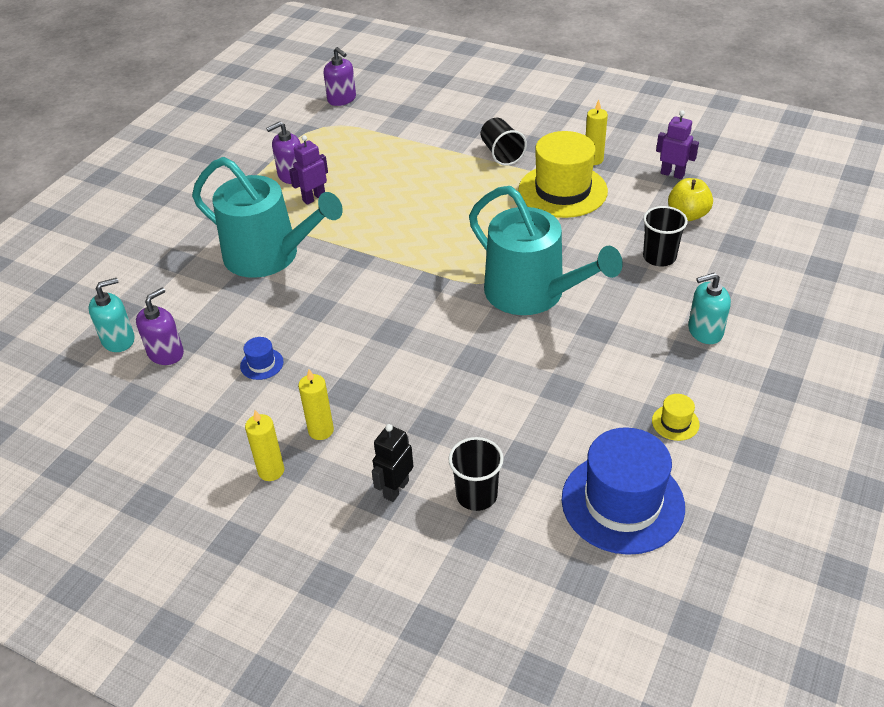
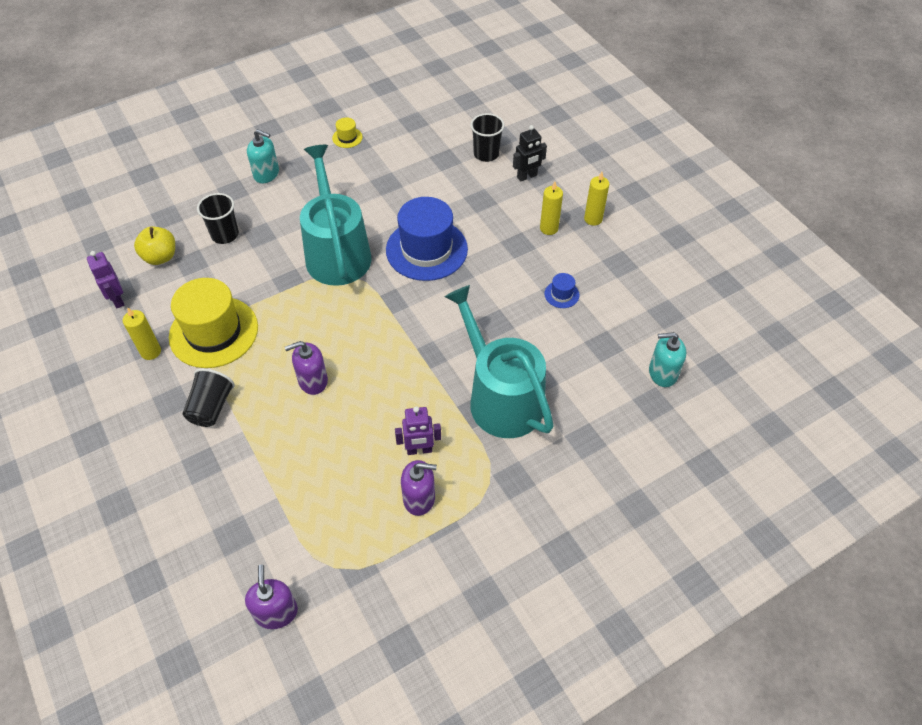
camera: 150 degrees left, 10 degrees up
purple soap dispenser [136,288,184,365] -> purple soap dispenser moved to [285,341,328,395]
blue hat [562,427,685,555] -> blue hat moved to [386,197,468,281]

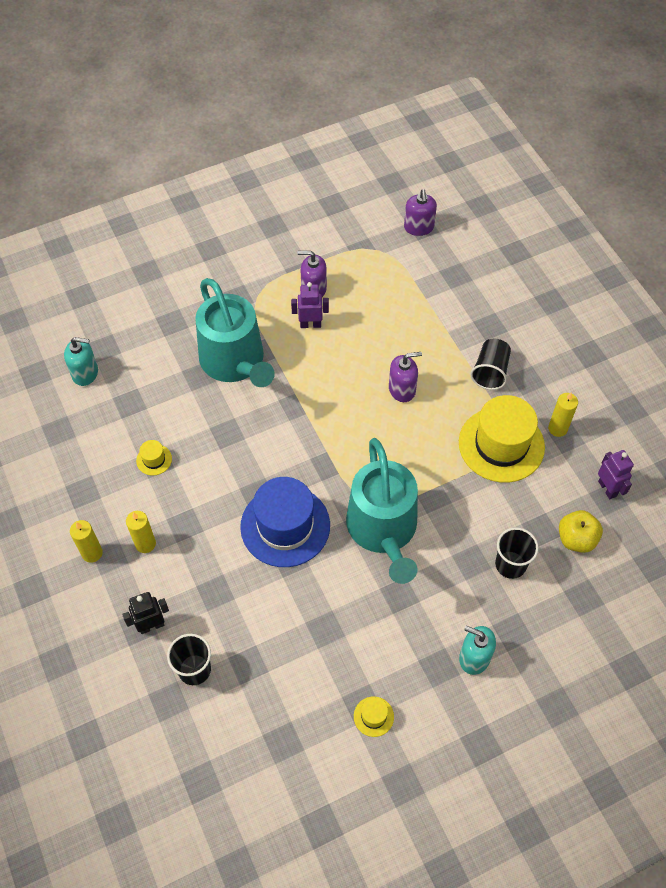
camera: 175 degrees left, 5 degrees up
blue hat [544,273,579,308] -> yellow hat [136,440,172,476]

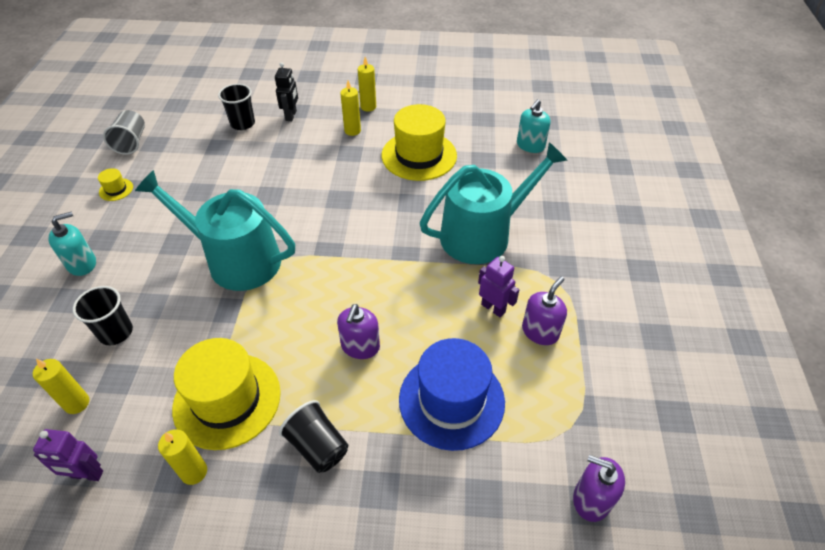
camera: 120 degrees right, 10 degrees down
yellow hat [136,440,172,476] -> yellow hat [382,104,457,181], size x2.43
turquoise watering can [195,278,275,387] -> turquoise watering can turned 150 degrees clockwise [420,142,568,264]
blue hat [240,477,330,567] -> blue hat moved to [399,338,505,451]
purple robot [291,282,329,328] -> purple robot turned 75 degrees counterclockwise [478,256,519,317]
yellow apple [559,510,603,553] -> yellow candle [33,359,89,414]
none -> grey cup [103,110,145,155]

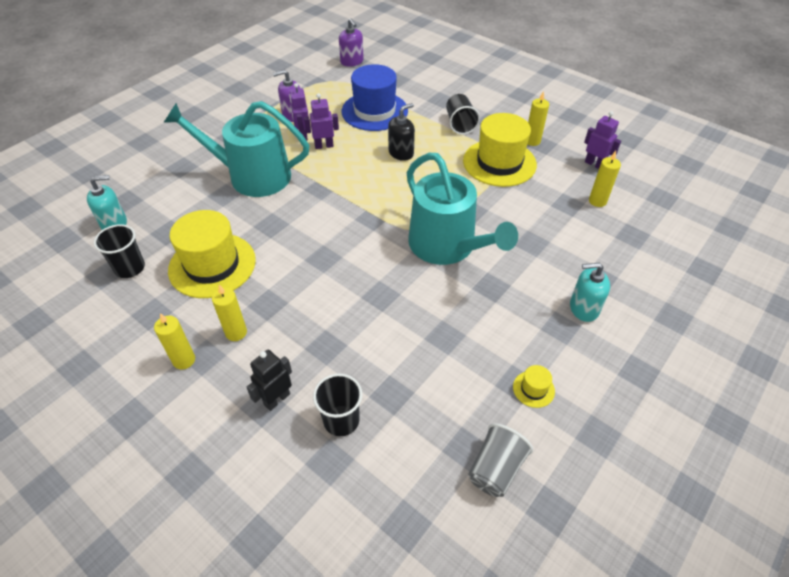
camera: 145 degrees left, 0 degrees up
black cup [73,286,133,345] -> black cup moved to [94,224,145,278]
purple soap dispenser [337,304,380,359] -> black soap dispenser [388,103,415,161]
none -> purple robot [304,93,339,149]

